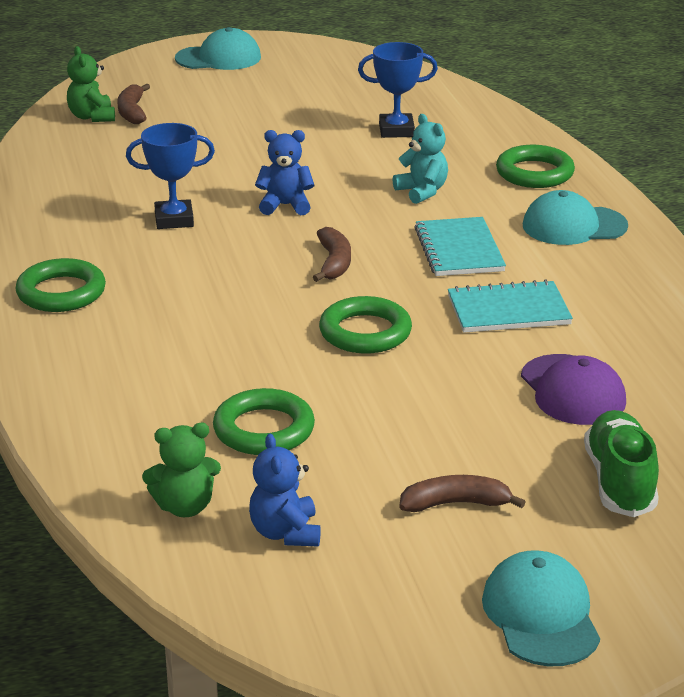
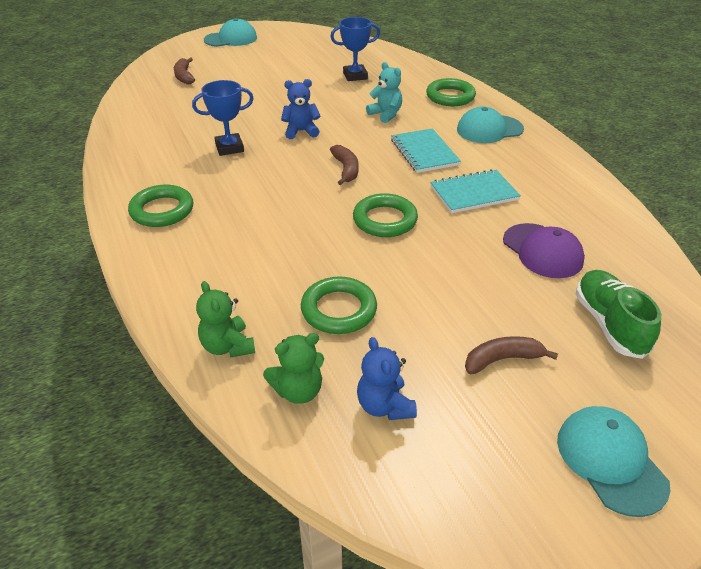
camera: 10 degrees left, 10 degrees up
green teddy bear [67,46,115,122] -> green teddy bear moved to [196,281,255,358]

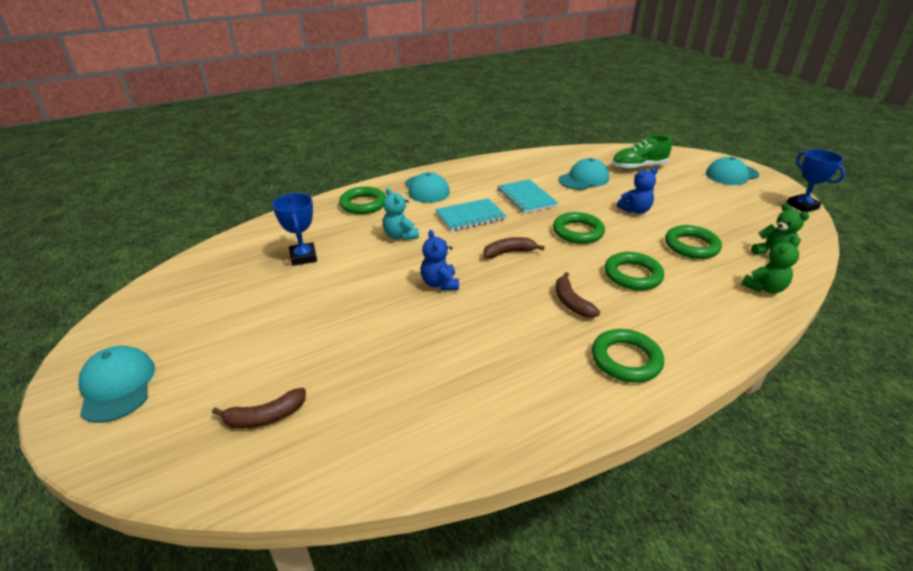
camera: 95 degrees left, 5 degrees down
blue trophy [192,80,254,156] -> blue trophy moved to [787,149,845,212]
blue teddy bear [357,337,417,420] -> blue teddy bear moved to [617,167,658,214]
turquoise teddy bear [366,62,402,123] -> turquoise teddy bear turned 75 degrees counterclockwise [383,188,419,240]
brown banana [465,336,558,374] -> brown banana moved to [556,272,600,318]
purple cap [503,223,585,278] -> turquoise cap [558,158,609,190]
none -> green ring [605,252,664,290]

